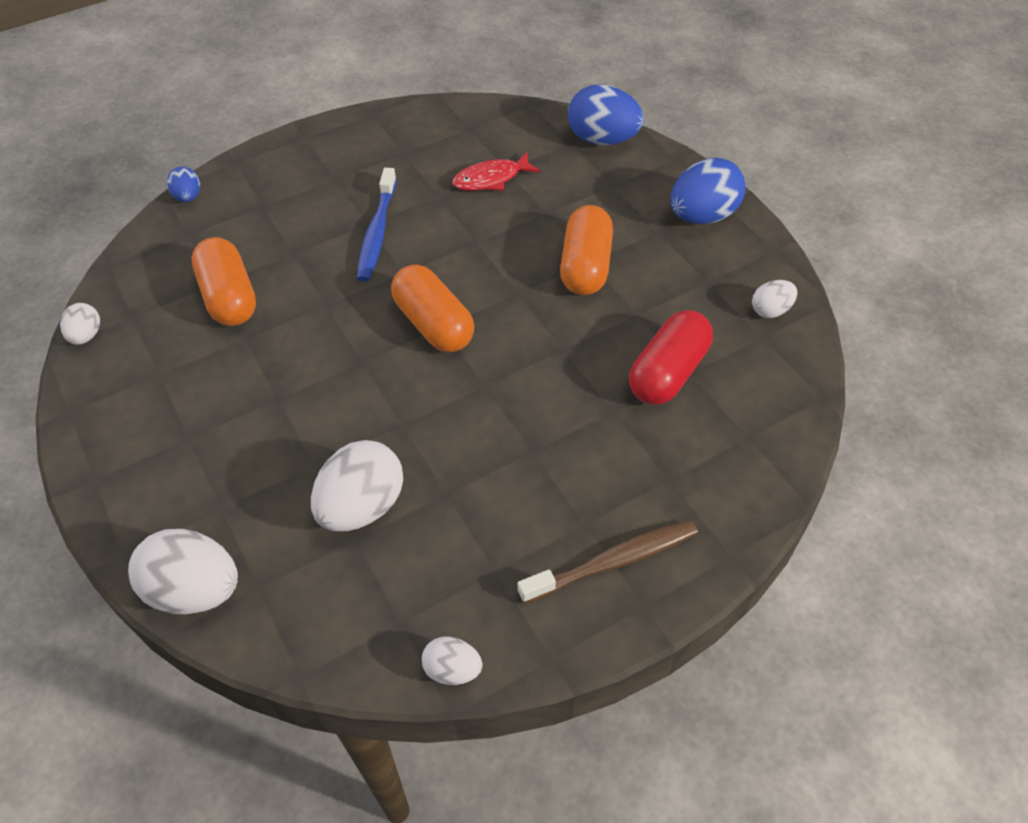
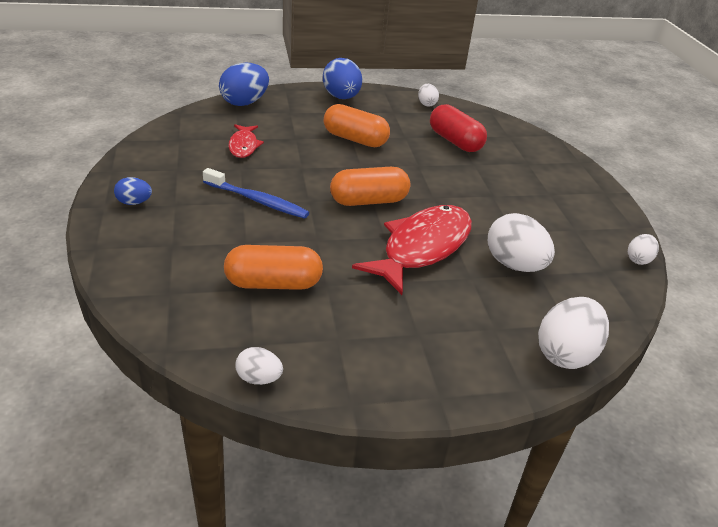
camera: 75 degrees left, 15 degrees down
blue egg [167,167,200,202] -> blue egg moved to [114,177,152,205]
brown toothbrush [517,520,698,604] -> none
none -> red fish [352,205,472,295]

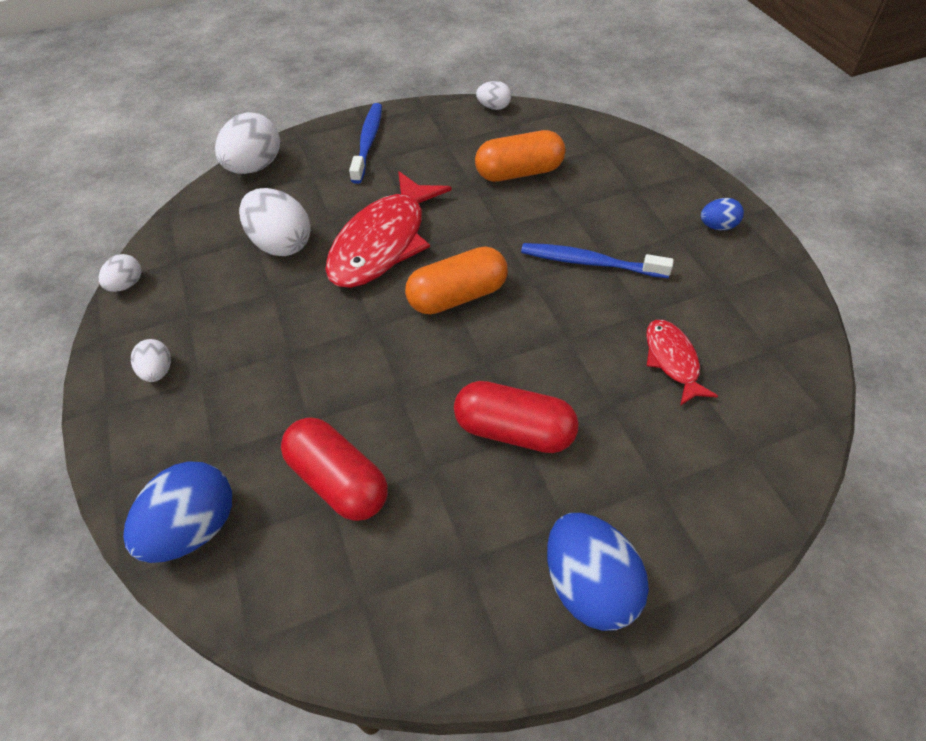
camera: 175 degrees right, 15 degrees up
blue egg [219,63,269,106] -> blue egg moved to [123,462,232,563]
orange capsule [324,104,390,147] -> red capsule [454,381,579,453]
white egg [418,84,439,107] -> white egg moved to [131,339,171,382]
none -> blue toothbrush [349,103,382,184]

